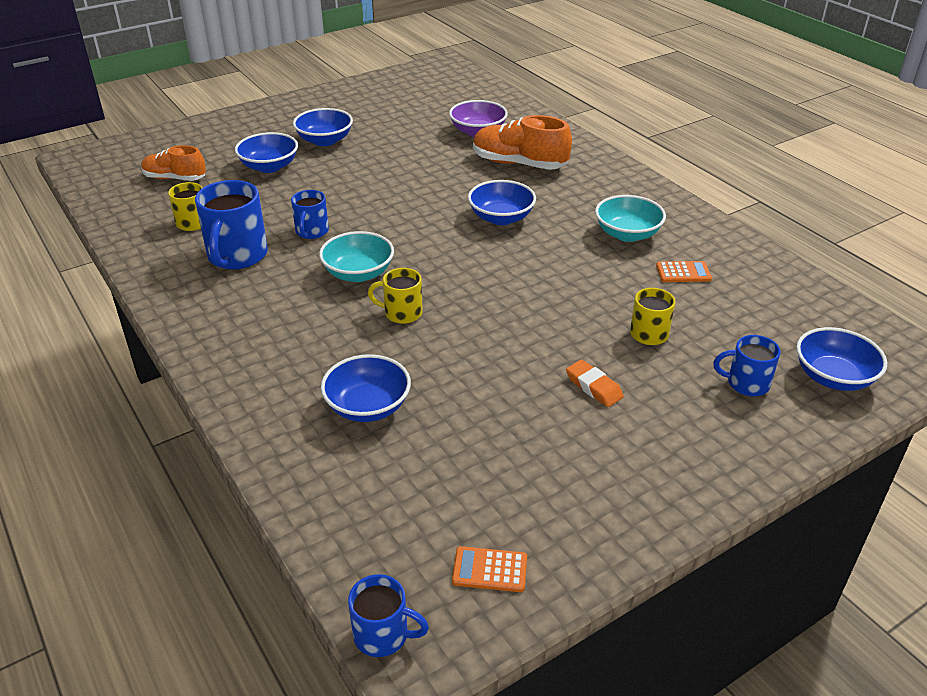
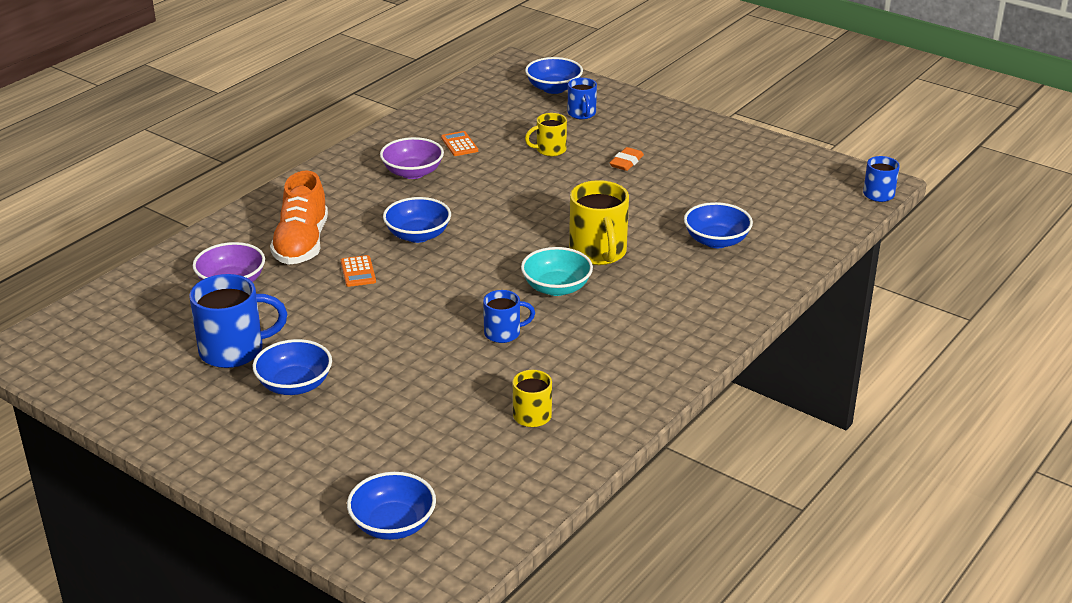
camera: 110 degrees left, 5 degrees down
orange shoe [141,145,206,181] -> none
blue mug [195,180,268,269] -> blue mug moved to [189,274,287,368]
blue bowl [235,132,298,173] -> blue bowl moved to [347,472,436,540]
yellow mug [368,268,423,324] -> yellow mug [569,180,629,265], size x1.73
orange calculator [452,546,527,592] -> orange calculator moved to [341,255,376,287]
turquoise bowl [595,195,666,242] -> purple bowl [380,137,444,179]

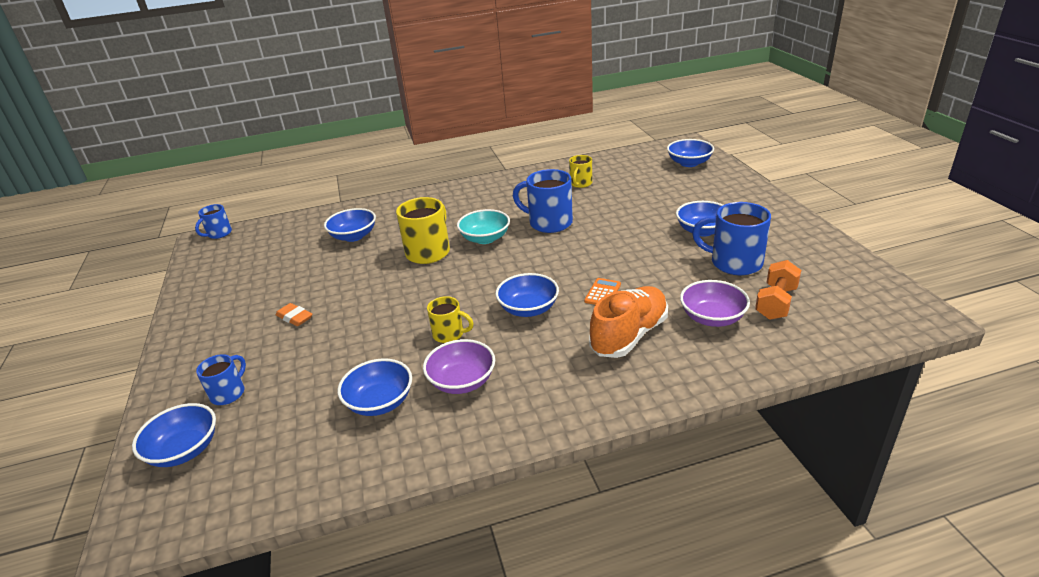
camera: 140 degrees left, 0 degrees up
orange calculator [441,131,478,156] -> blue bowl [337,358,412,416]
blue mug [483,290,535,343] -> blue mug [513,169,573,233], size x1.73
yellow mug [525,113,567,156] -> yellow mug moved to [427,296,474,343]
orange eraser [610,147,644,171] -> orange eraser turned 60 degrees clockwise [276,303,313,326]
none -> orange dumbbell [755,260,801,320]

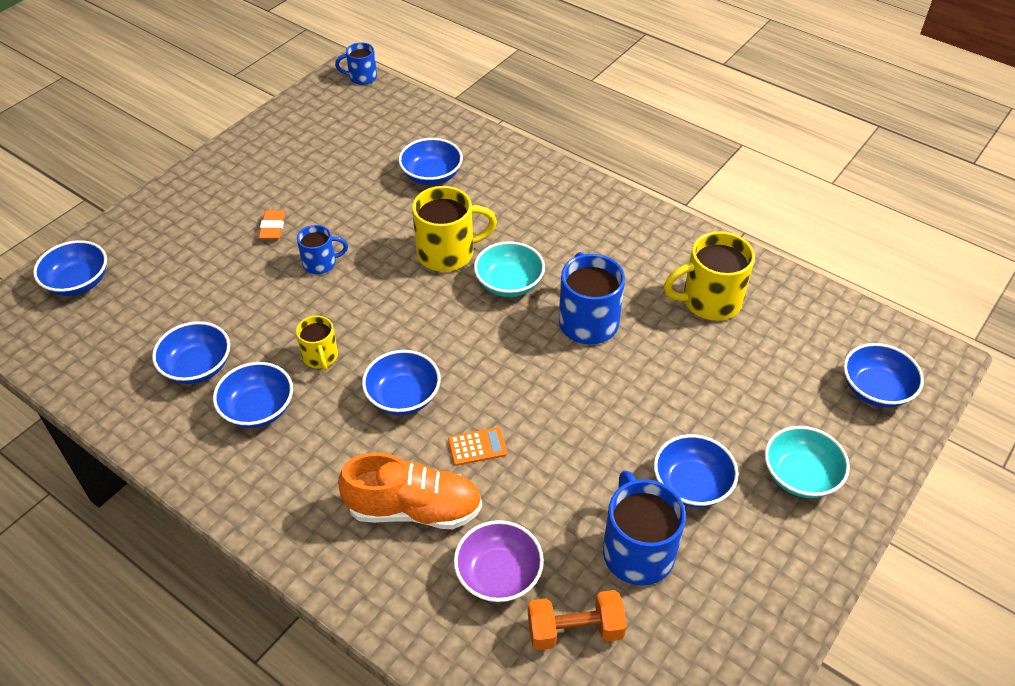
camera: 50 degrees right, 15 degrees up
blue mug [196,354,246,405] -> blue mug moved to [297,225,348,274]
purple bowl [423,339,495,394] -> blue bowl [213,362,293,428]
yellow mug [569,155,592,188] -> yellow mug [664,231,755,321], size x1.73
none -> turquoise bowl [765,426,850,498]

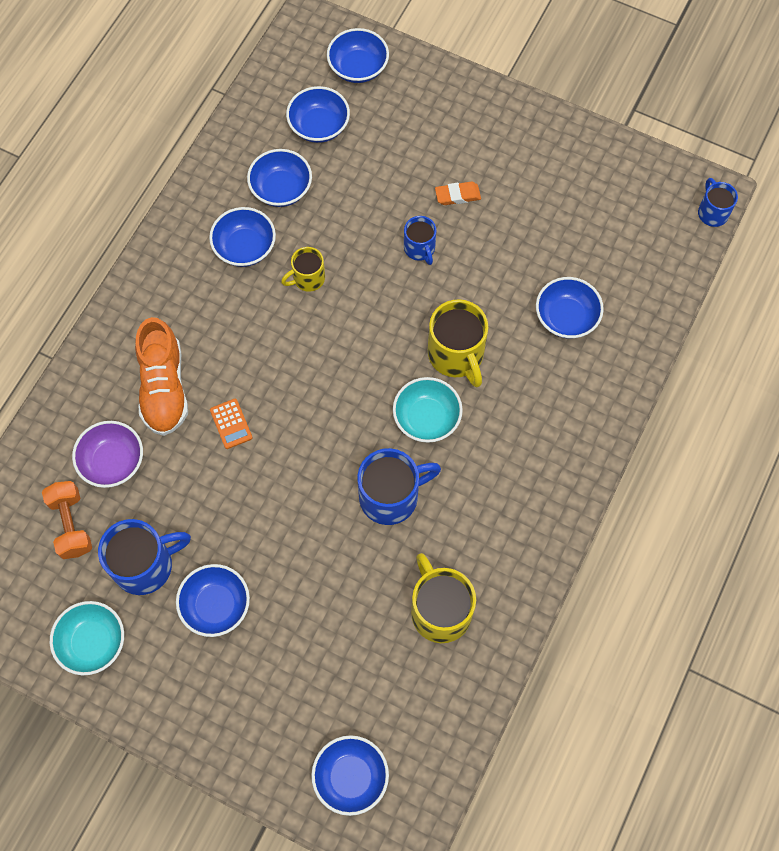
camera: 80 degrees right, 20 degrees up
blue bowl [362,350,441,415] -> blue bowl moved to [286,86,350,143]
turquoise bowl [765,426,850,498] -> turquoise bowl moved to [50,601,124,675]

